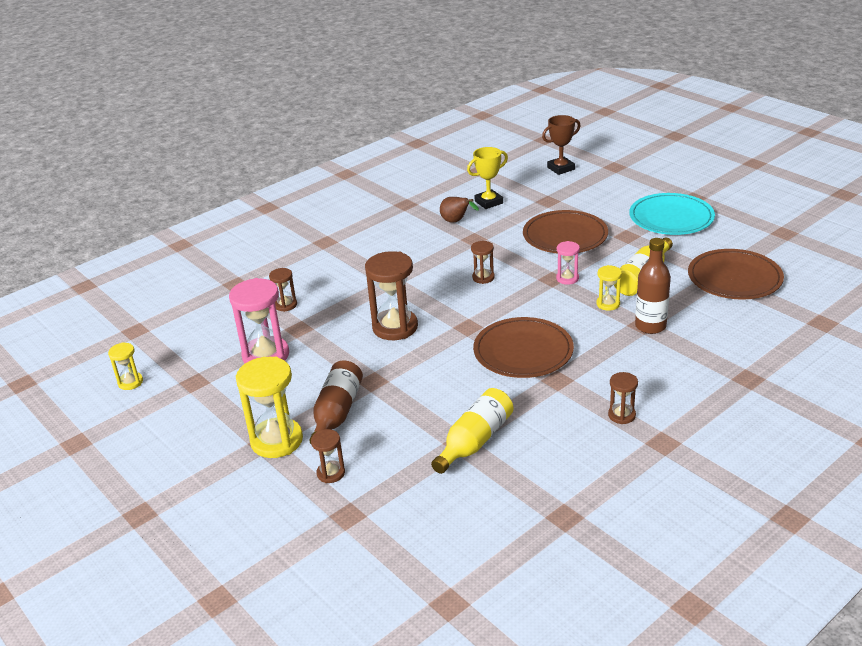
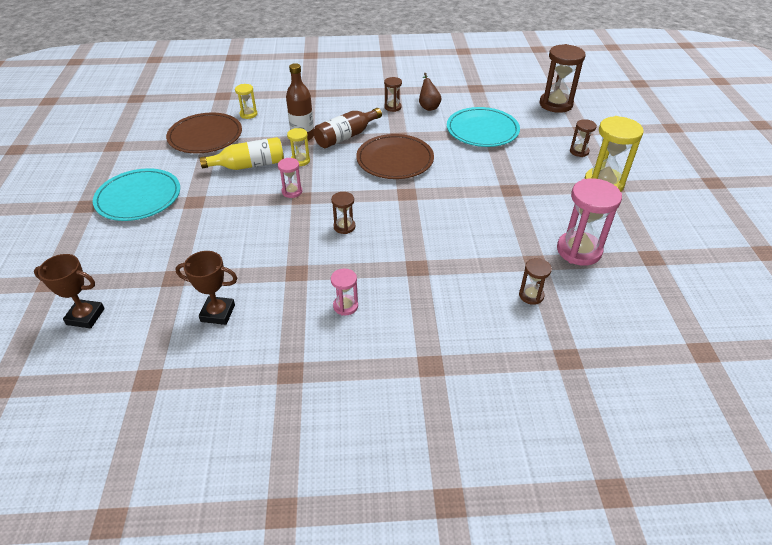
camera: 145 degrees left, 10 degrees up
yellow hourglass [108,342,143,390] -> yellow hourglass moved to [235,84,257,119]
brown bottle [310,360,363,444] -> brown bottle moved to [314,108,382,148]
brown hourglass [365,251,418,340] -> brown hourglass moved to [539,44,585,113]
yellow bottle [431,388,513,474] -> turquoise plate [447,107,520,147]
brown pear [440,197,479,223] -> brown pear moved to [419,73,442,111]
yellow trophy [467,147,508,209] -> brown trophy [175,251,237,325]
brown plate [523,210,608,253] -> none
none -> pink hourglass [331,268,358,315]

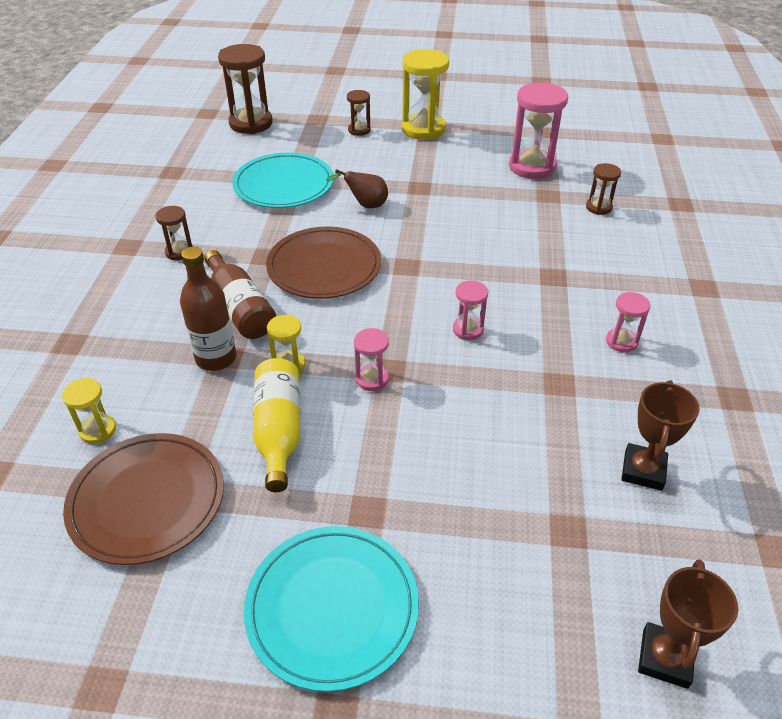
camera: 80 degrees left, 0 degrees up
brown hourglass [331,192,356,234] -> pink hourglass [453,280,488,340]
brown pear [419,73,442,111] -> brown pear moved to [326,169,388,208]

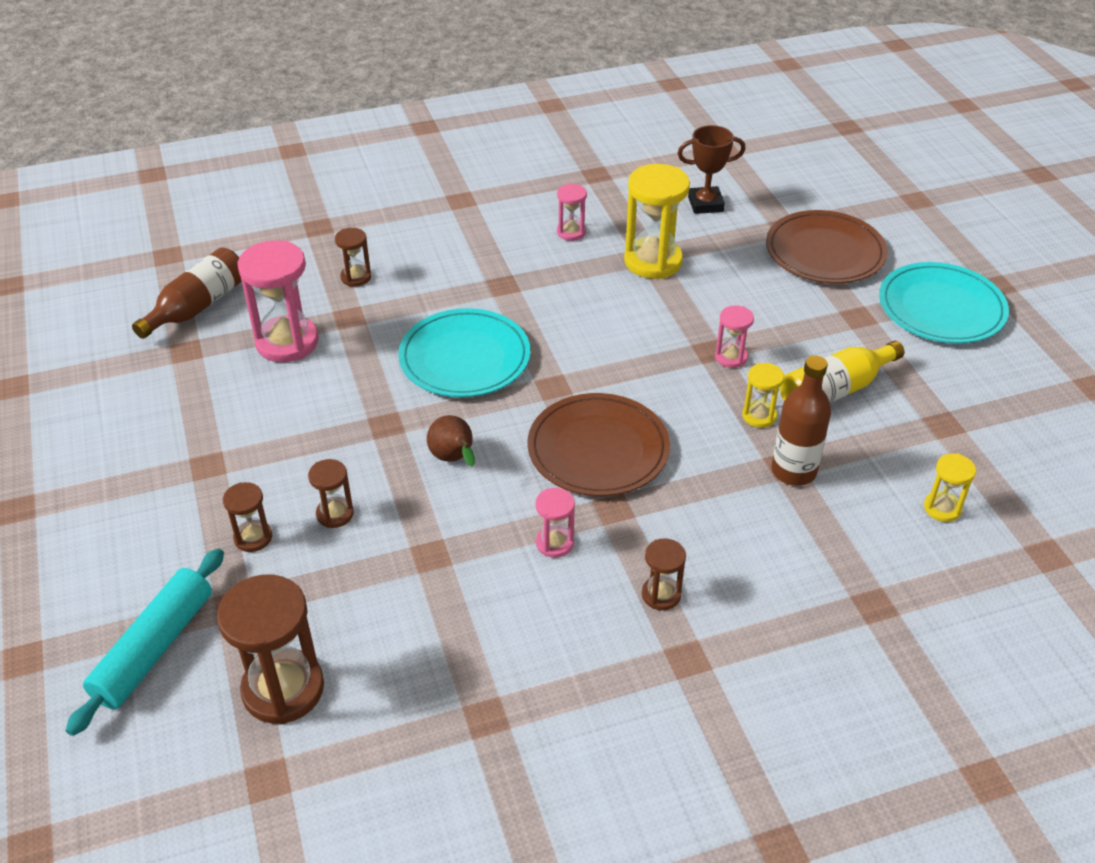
camera: 115 degrees left, 0 degrees up
brown plate [63,433,224,565] -> brown plate moved to [766,210,888,284]
brown bottle [204,250,276,339] -> brown bottle moved to [132,247,242,339]
turquoise plate [232,153,334,208] -> turquoise plate moved to [398,308,531,397]
yellow hourglass [402,49,449,140] -> yellow hourglass moved to [624,164,690,279]
pink hourglass [453,280,488,340] -> pink hourglass moved to [535,488,575,558]
brown trophy [638,559,738,689] -> none
none -> turquoise rolling pin [66,548,224,736]
none -> brown hourglass [308,459,354,528]

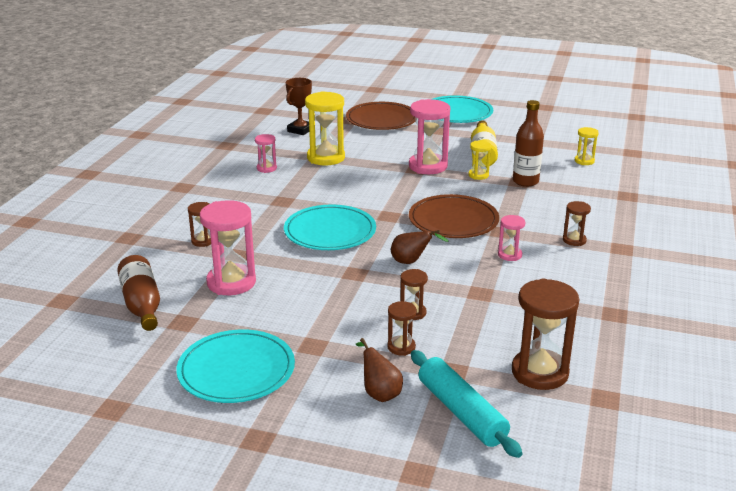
camera: 55 degrees left, 15 degrees down
pink hourglass [715,305,754,368] -> pink hourglass [409,99,450,174], size x1.94
none -> turquoise plate [176,330,295,403]
none -> brown pear [356,338,403,402]

